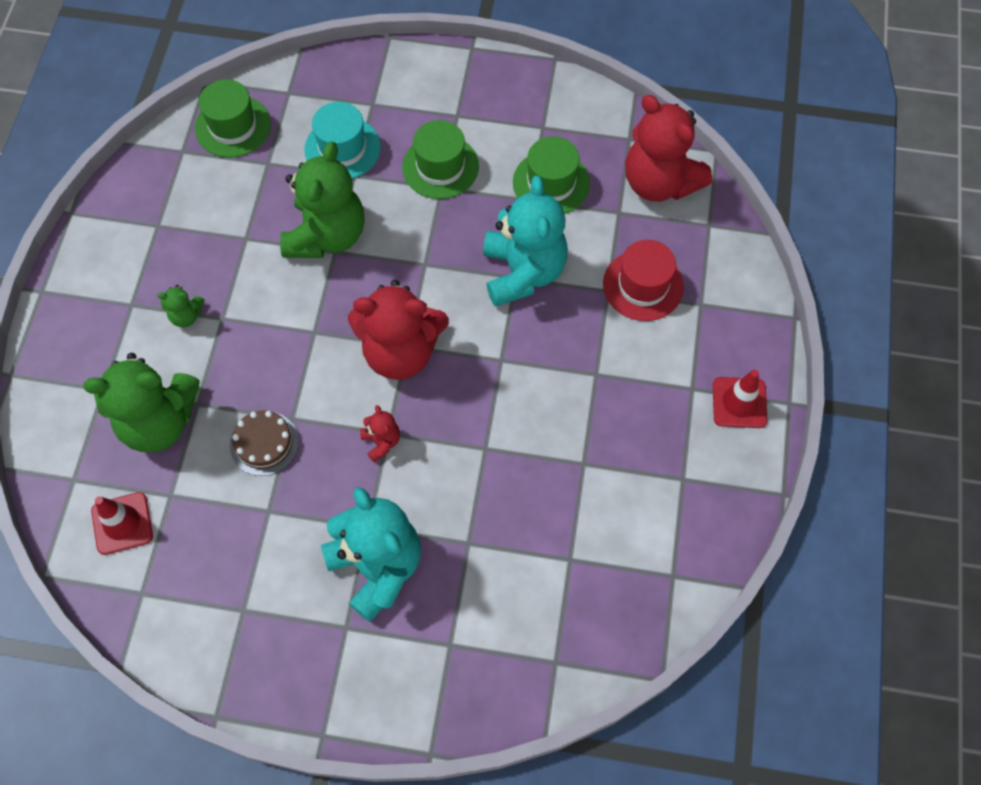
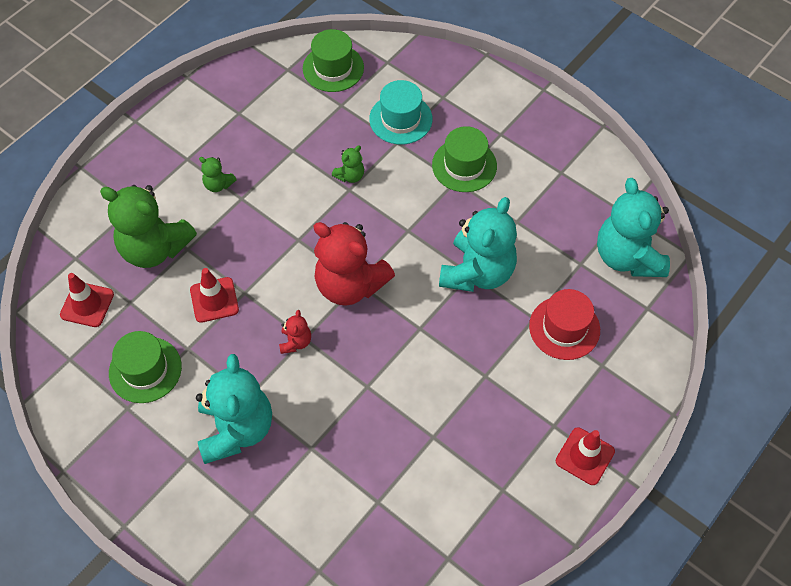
camera: 30 degrees right, 5 degrees down
brown cake [230,411,299,476] -> red traffic cone [190,268,239,323]
green teddy bear [280,141,365,258] -> green teddy bear [332,145,364,183], size x0.44
green hat [513,136,590,214] -> green hat moved to [109,331,182,403]
red teddy bear [625,95,712,202] -> turquoise teddy bear [597,178,670,277]

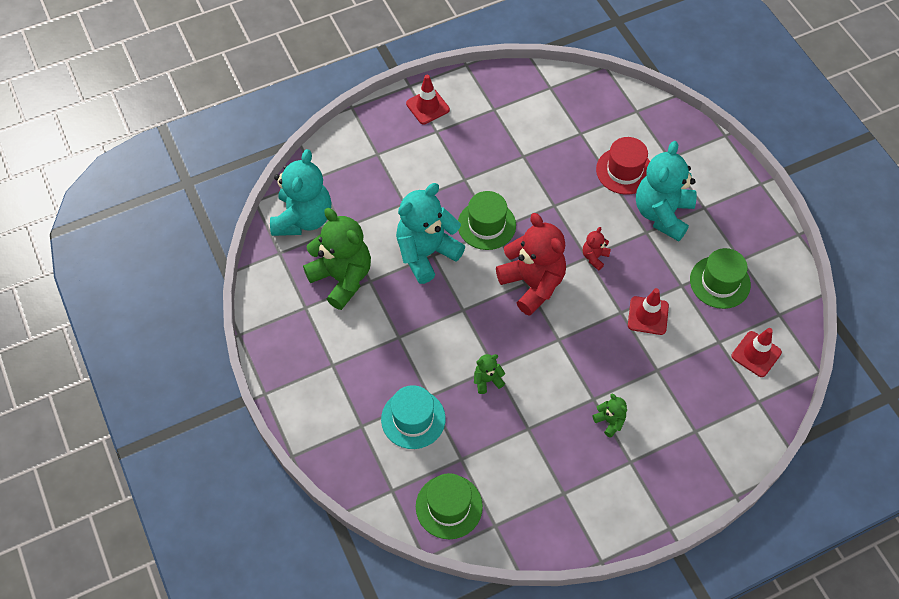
camera: 155 degrees left, 0 degrees up
green teddy bear [100,185,197,268] -> green teddy bear moved to [303,208,371,310]
green hat [432,126,497,192] -> green hat moved to [458,191,516,250]
red hat [529,289,600,360] -> red hat moved to [596,137,650,195]

